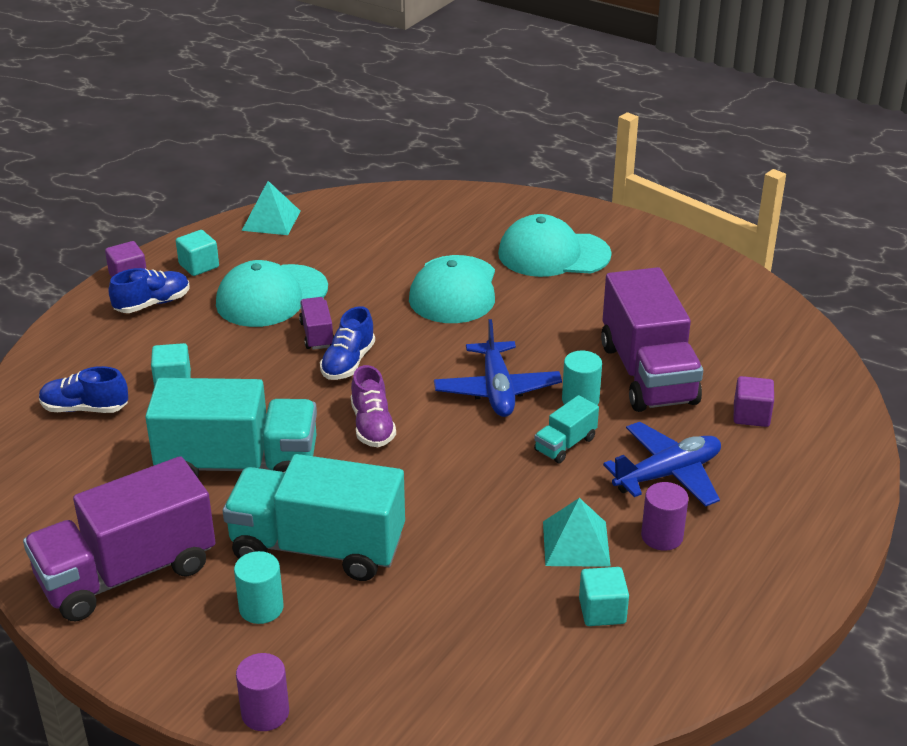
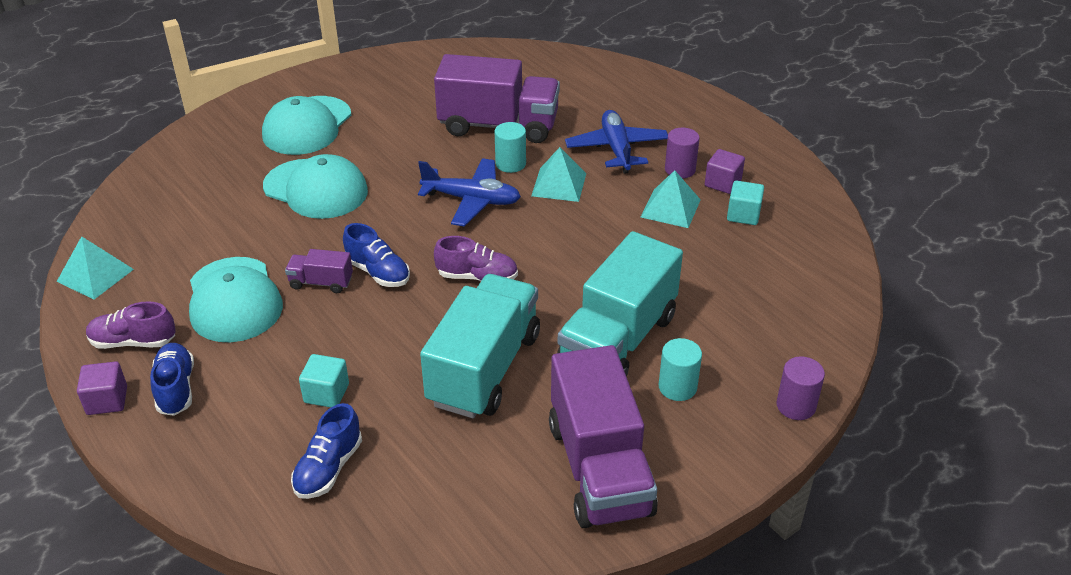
camera: 70 degrees left, 5 degrees up
turquoise cube [176,230,219,276] -> purple shoe [86,301,176,349]
turquoise truck [534,395,599,463] -> turquoise pyramid [531,147,586,202]
purple cube [734,376,774,427] -> purple cube moved to [705,149,745,194]

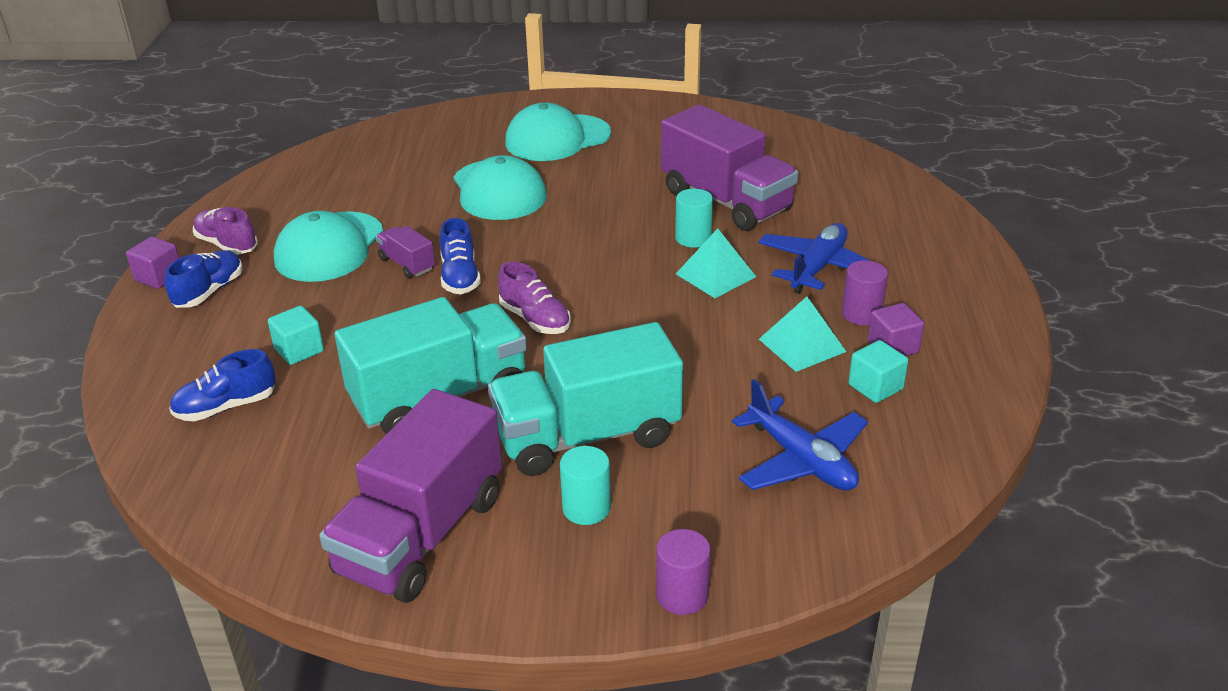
camera: 40 degrees right, 5 degrees down
turquoise pyramid [57,236,134,300] -> none
blue plane [418,158,521,226] -> blue plane moved to [732,379,868,491]

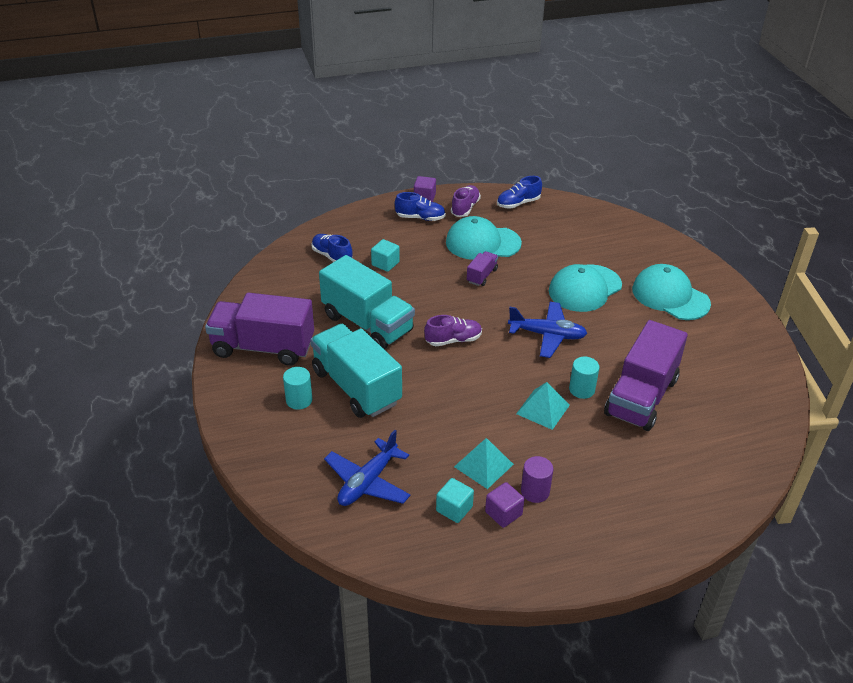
camera: 70 degrees right, 5 degrees up
blue shoe [440,218,481,294] -> blue shoe moved to [497,176,542,209]
purple shoe [498,262,571,334] -> purple shoe turned 135 degrees counterclockwise [424,315,482,346]
purple cylinder [656,529,711,615] -> none
blue plane [758,223,870,294] -> blue plane moved to [508,302,587,358]

